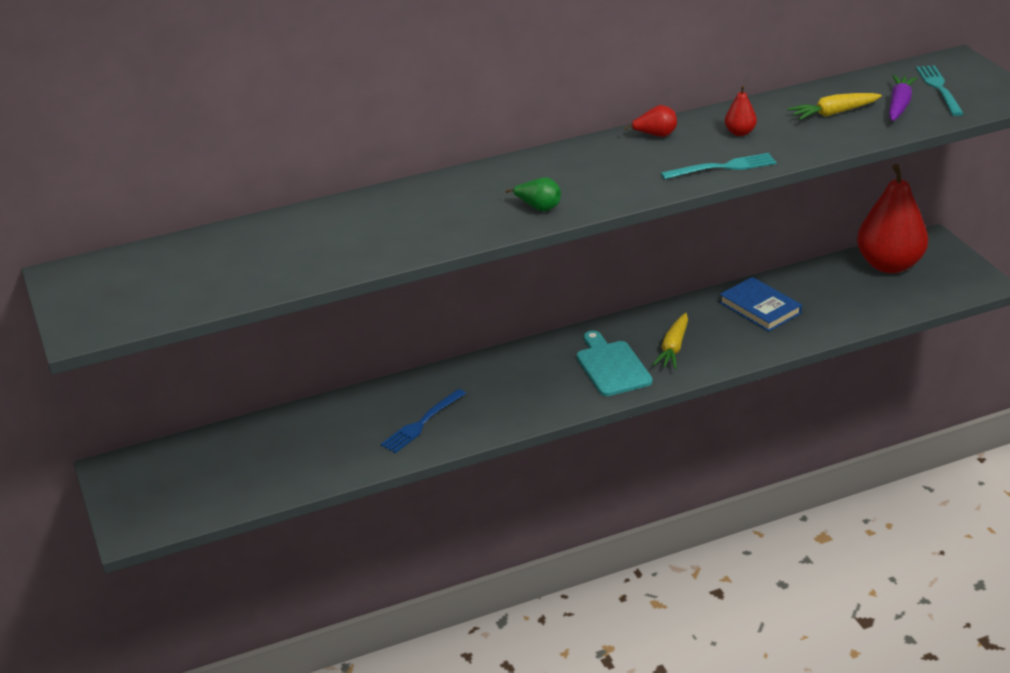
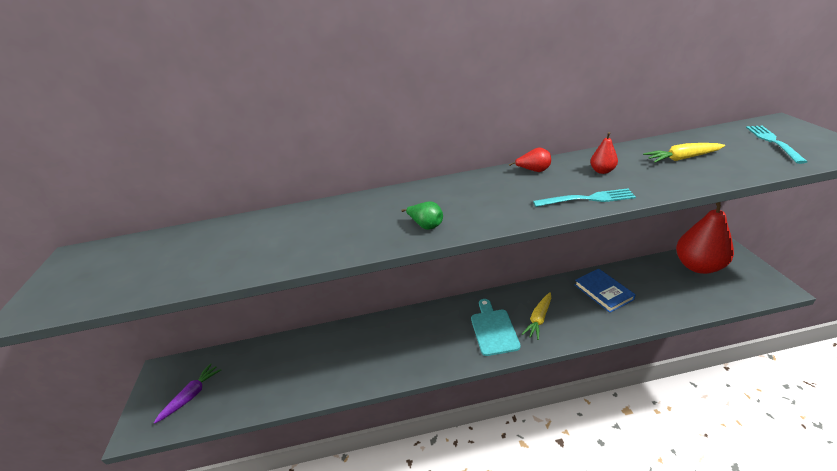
camera: 15 degrees right, 0 degrees up
blue fork [381,389,466,453] -> none
purple carrot [889,75,917,121] -> purple carrot moved to [154,364,221,424]

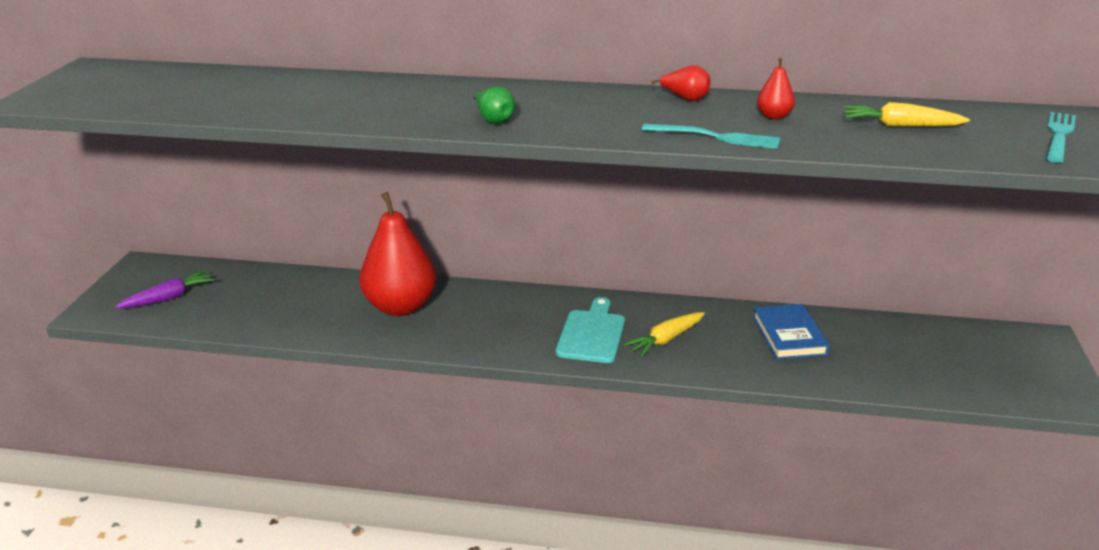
camera: 15 degrees right, 5 degrees down
red pear [676,202,734,274] -> red pear moved to [360,192,437,316]

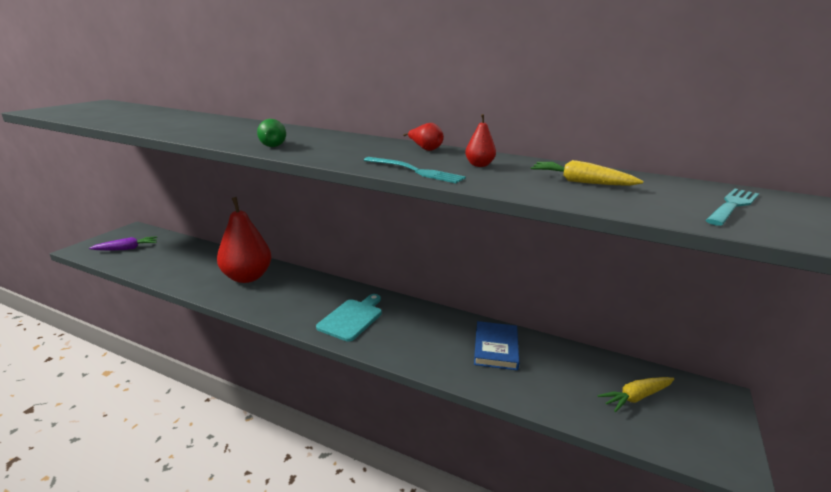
camera: 15 degrees right, 5 degrees down
yellow carrot [624,312,705,356] -> yellow carrot moved to [598,377,674,412]

